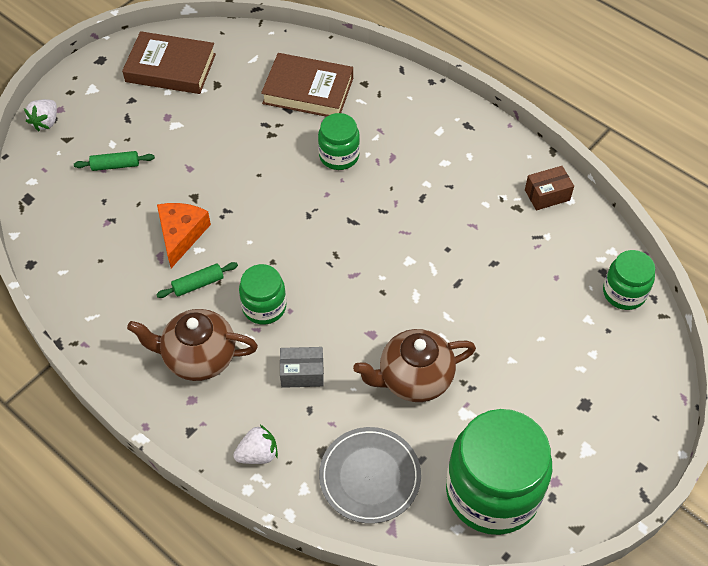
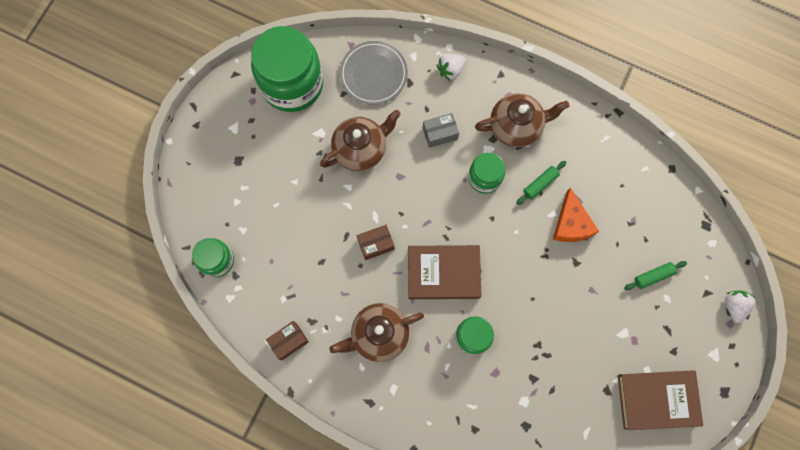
camera: 165 degrees right, 20 degrees up
brown book [261,53,353,117] -> brown book moved to [408,245,481,299]
none -> brown teapot [329,303,424,362]
none -> brown box [357,225,395,260]

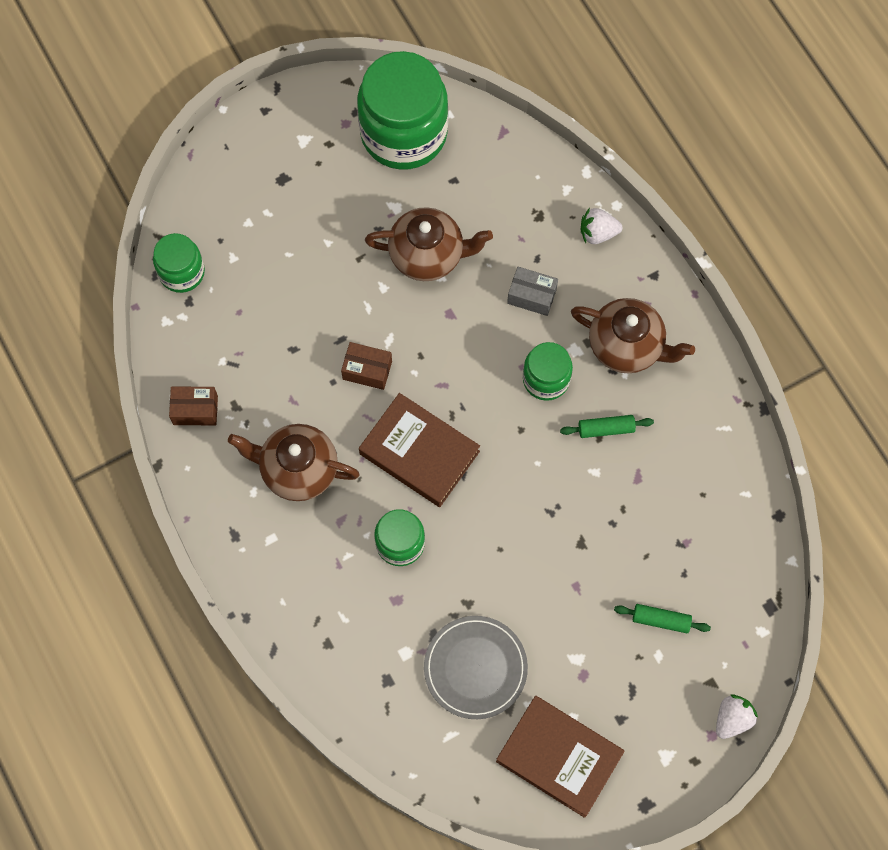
camera: 35 degrees right, 5 degrees down
grey plate [340,41,408,105] -> grey plate moved to [424,616,528,719]
orange cheese [553,187,599,242] -> none

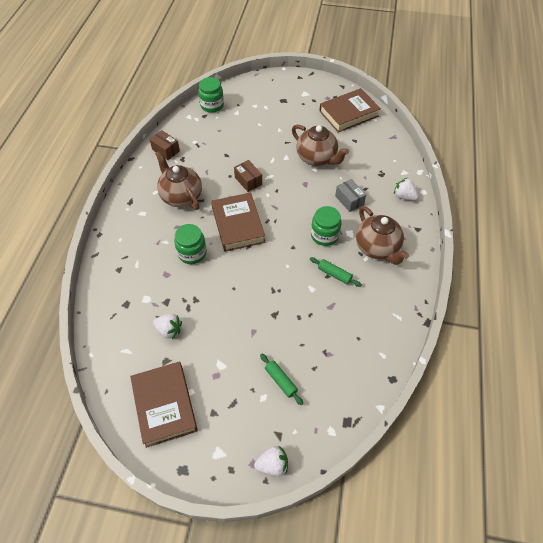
camera: 40 degrees right, 15 degrees down
green jar [357,51,448,170] -> brown book [319,88,381,132]
grey plate [424,616,528,719] -> white strawberry [153,314,182,339]

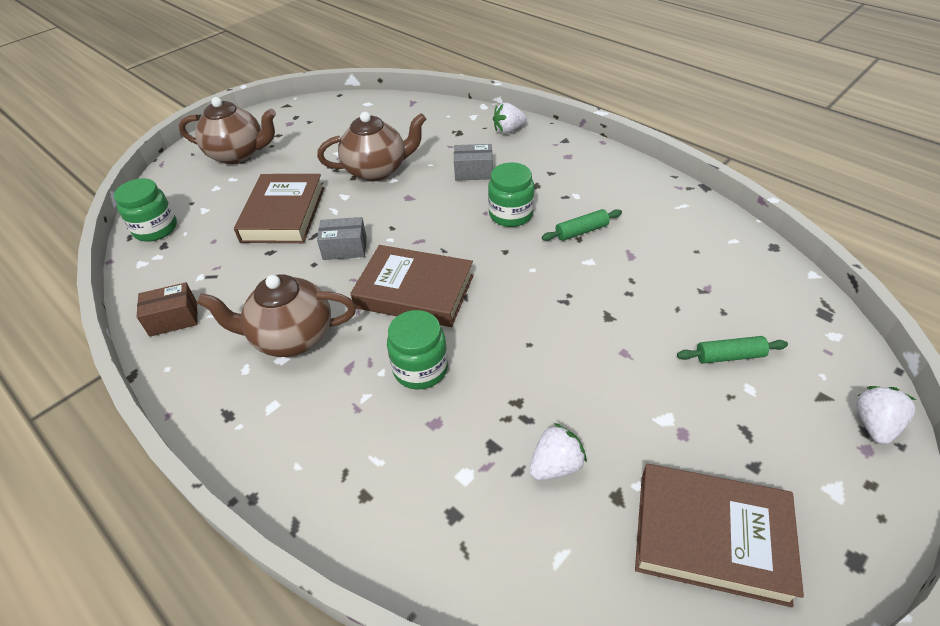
camera: 55 degrees left, 10 degrees down
brown box [234,160,262,192] -> grey box [317,217,367,260]
brown book [319,88,381,132] -> brown book moved to [234,174,324,243]
brown teapot [356,206,409,265] -> brown teapot moved to [179,97,276,164]

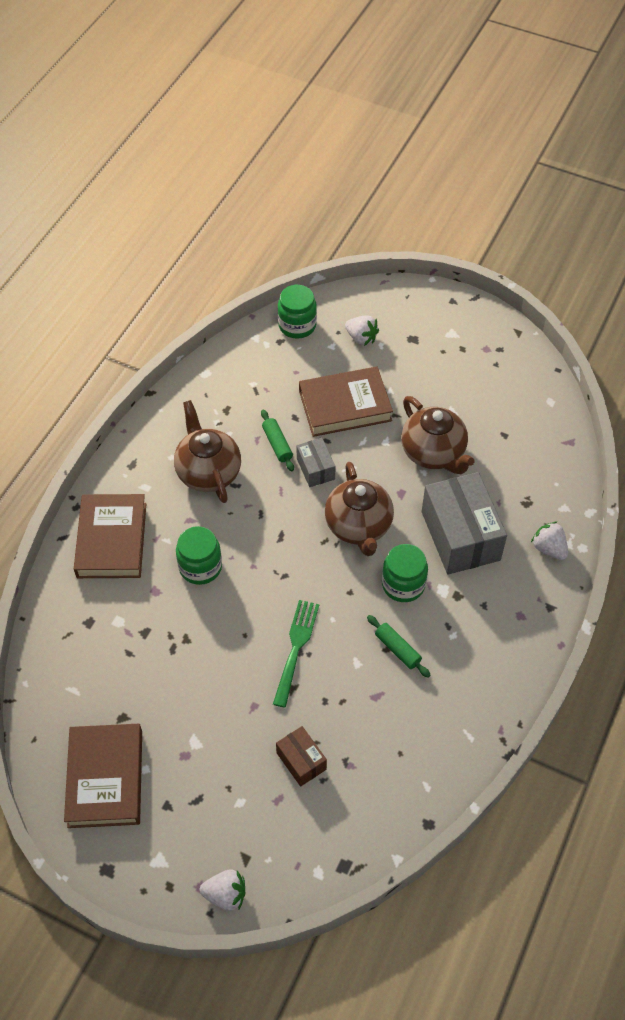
camera: 70 degrees right, 10 degrees up
brown box [137,282,198,337] -> brown box moved to [276,726,327,787]
brown teapot [179,97,276,164] -> brown teapot moved to [325,462,394,556]
brown book [350,245,474,327] -> brown book moved to [74,494,146,578]
grey box [454,144,493,181] -> grey box [422,472,507,575], size x1.99
white strawberry [529,423,587,480] -> white strawberry moved to [345,315,379,346]
green rolling pin [677,336,788,363] -> green rolling pin moved to [261,410,294,471]
none -> green fork [273,600,319,708]

